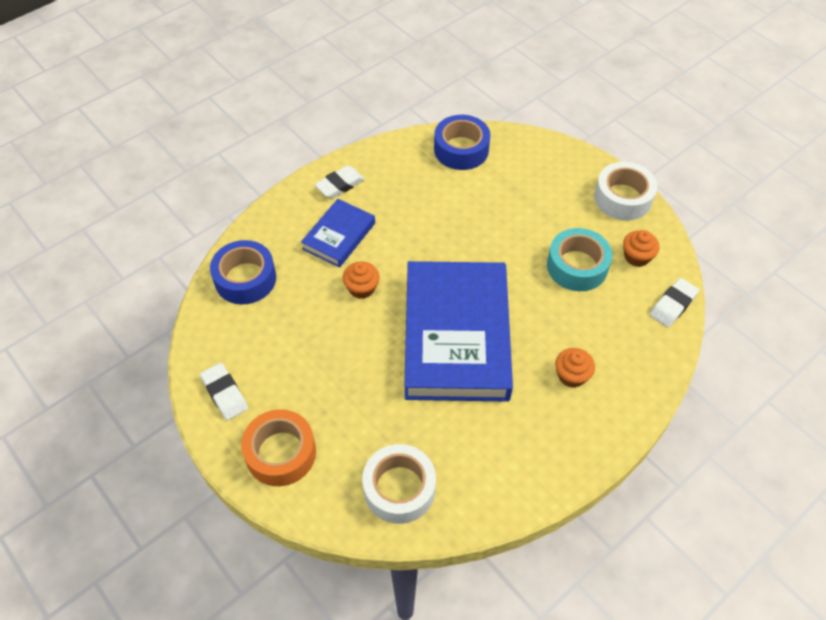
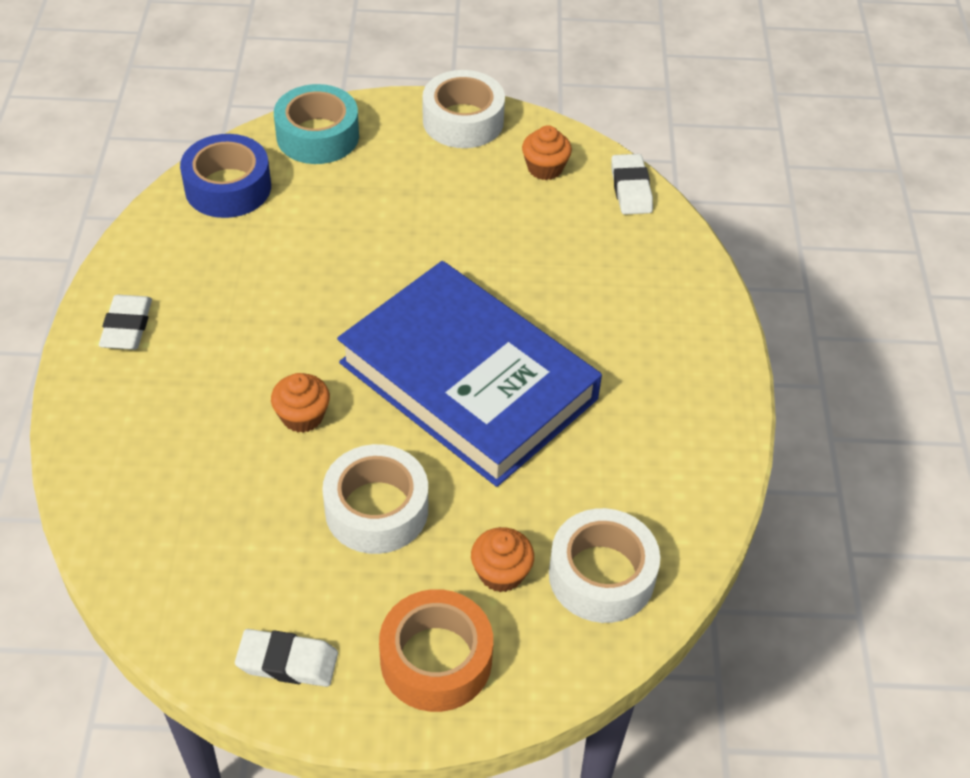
camera: 50 degrees left, 5 degrees down
blue tape [210,240,276,305] -> none
blue book [301,199,375,268] -> none
turquoise tape [547,228,612,291] -> turquoise tape moved to [274,84,359,164]
orange cupcake [555,348,595,388] -> orange cupcake moved to [471,527,534,592]
none -> white tape [322,444,428,554]

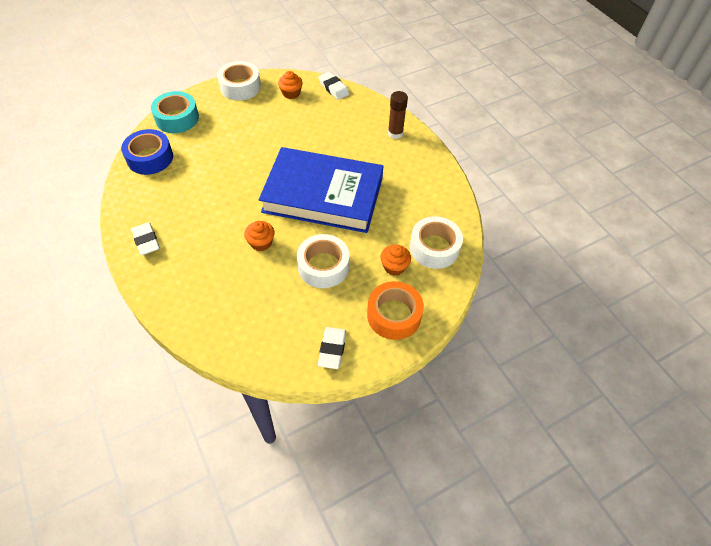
camera: 30 degrees left, 5 degrees up
white eraser [235,629,338,687] -> white eraser turned 60 degrees counterclockwise [318,327,346,369]
none -> brown glue stick [388,91,408,139]

